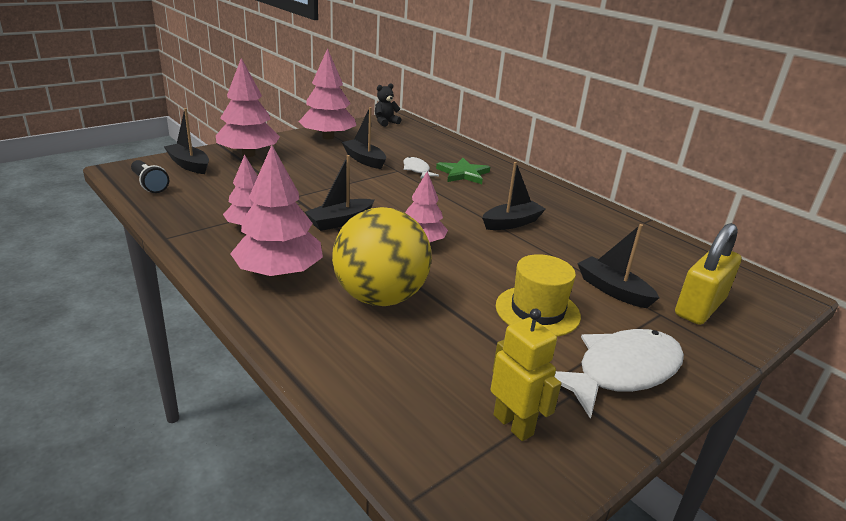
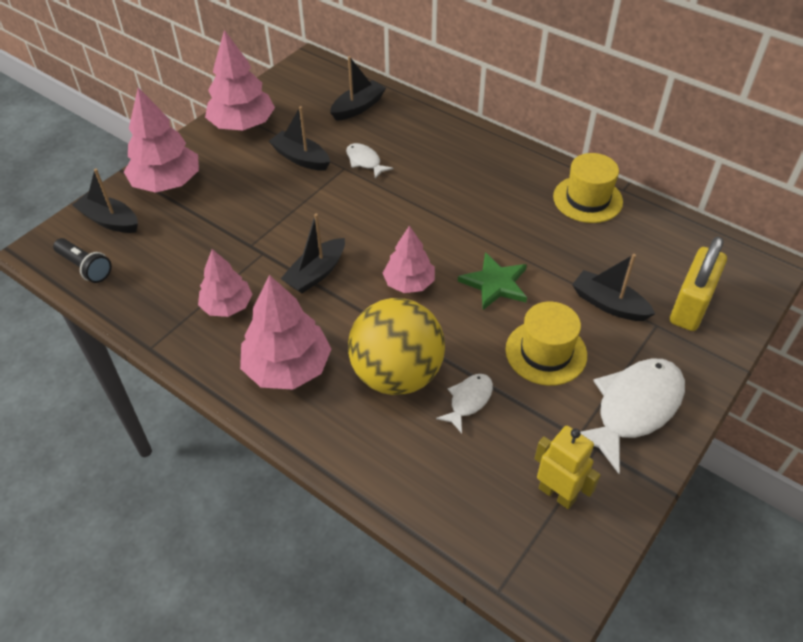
camera: 10 degrees left, 20 degrees up
black teddy bear [375,83,401,127] -> none
green star [436,158,490,184] -> green star moved to [458,252,527,310]
black boat [482,162,546,230] -> black boat moved to [330,56,386,121]
none -> white fish [436,374,493,433]
none -> yellow hat [553,153,623,223]

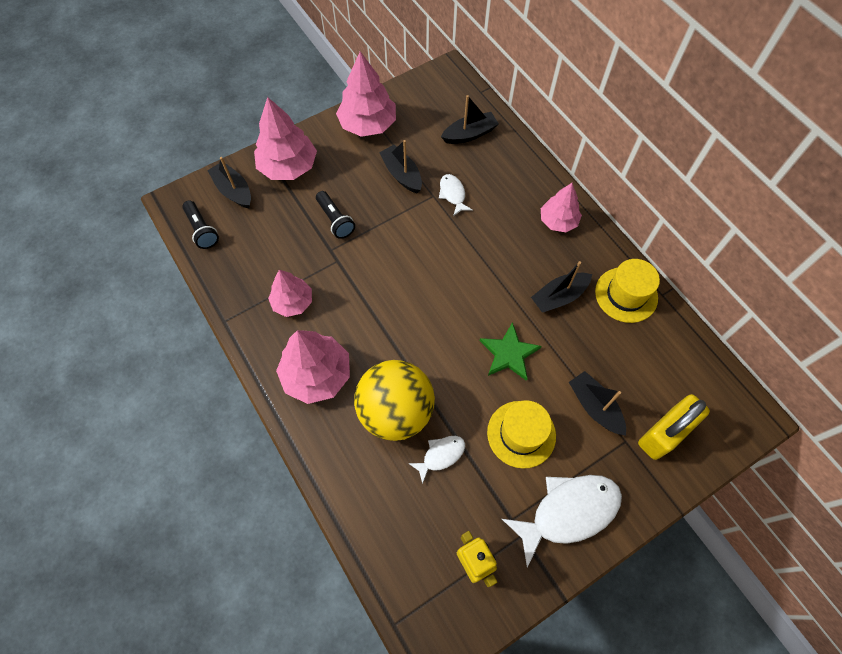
camera: 20 degrees right, 15 degrees up
black boat [281,213,345,293] -> black boat moved to [531,261,592,313]
pink tree [383,225,435,293] -> pink tree moved to [541,183,582,232]
none -> black flashlight [316,191,355,239]

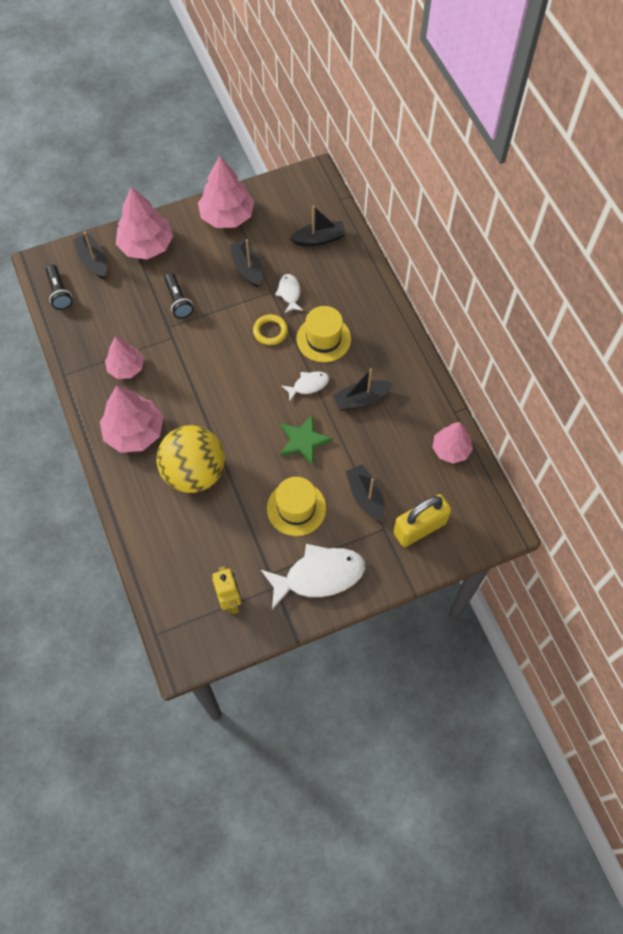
camera: 10 degrees right, 0 degrees up
white fish [408,436,465,484] -> white fish moved to [282,371,329,401]
pink tree [541,183,582,232] -> pink tree moved to [432,422,473,464]
yellow hat [595,259,660,323] -> yellow hat moved to [297,306,351,362]
none -> yellow ring [253,314,288,345]

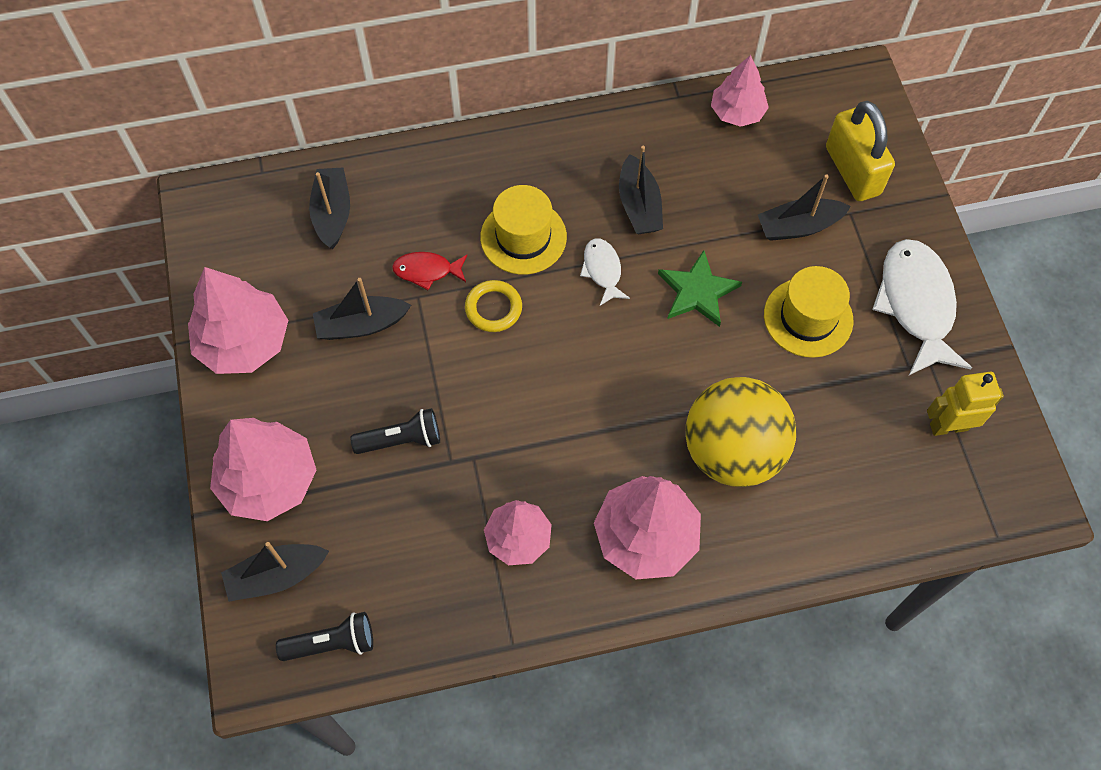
camera: 80 degrees left, 0 degrees up
white fish [275,274,303,313] -> red fish [392,252,467,290]

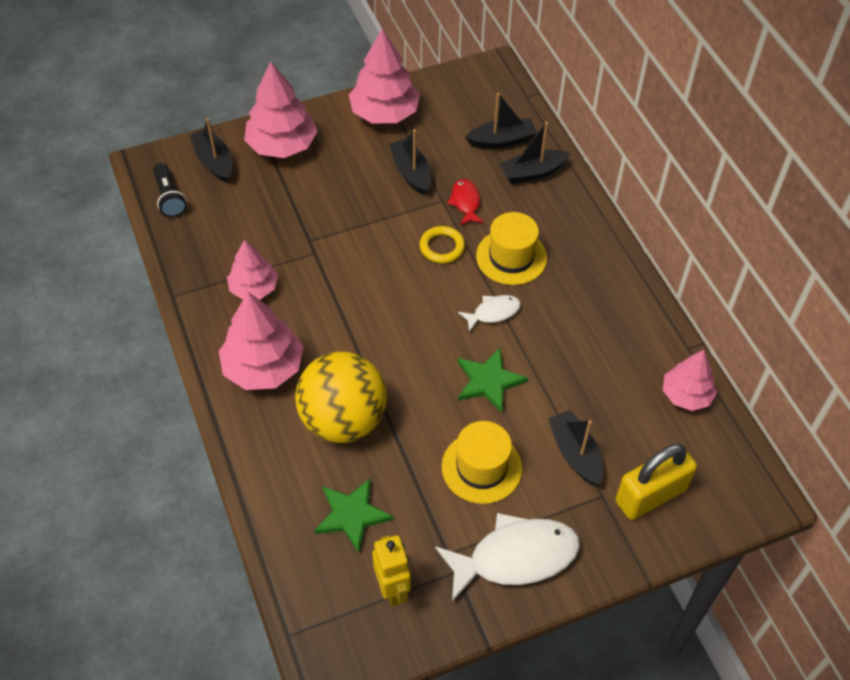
camera: 80 degrees right, 10 degrees down
black flashlight [350,408,440,454] -> none
black boat [619,146,663,235] -> black boat moved to [500,122,571,184]
none -> green star [314,478,393,553]

